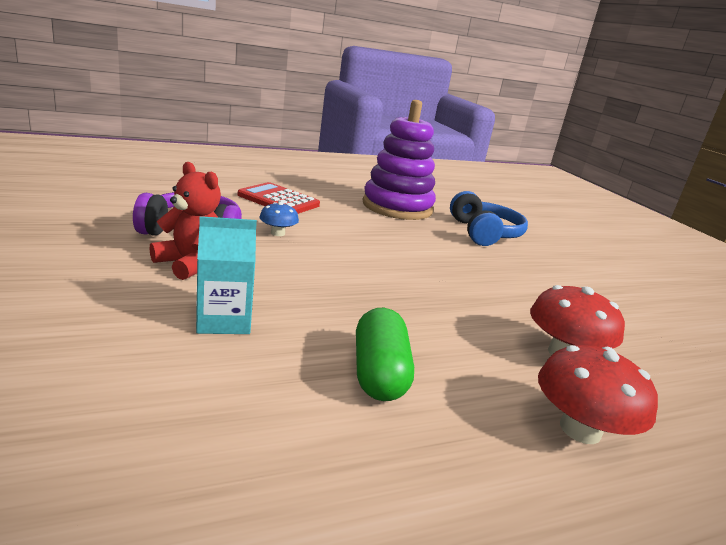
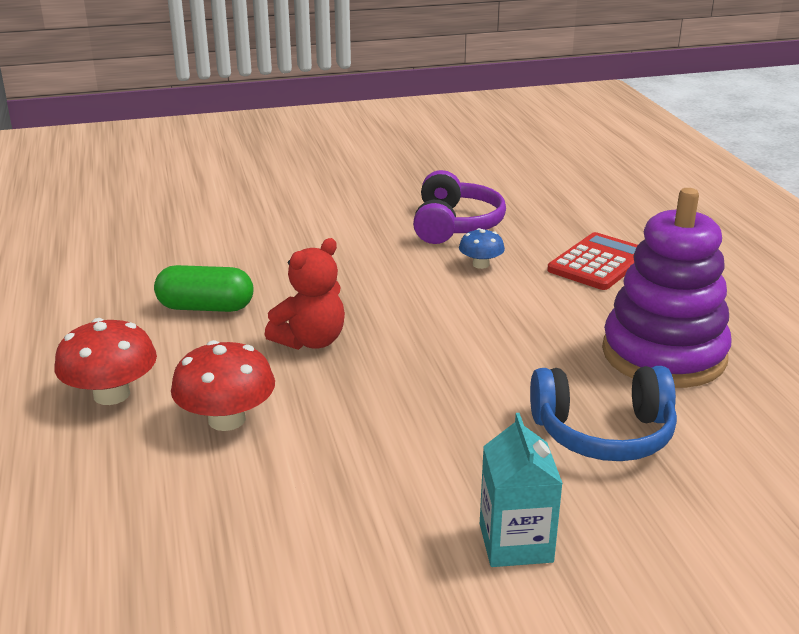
camera: 100 degrees right, 5 degrees up
red teddy bear [149,162,221,280] -> red teddy bear moved to [265,238,345,350]
turquoise carton [196,216,257,334] -> turquoise carton moved to [480,413,563,567]

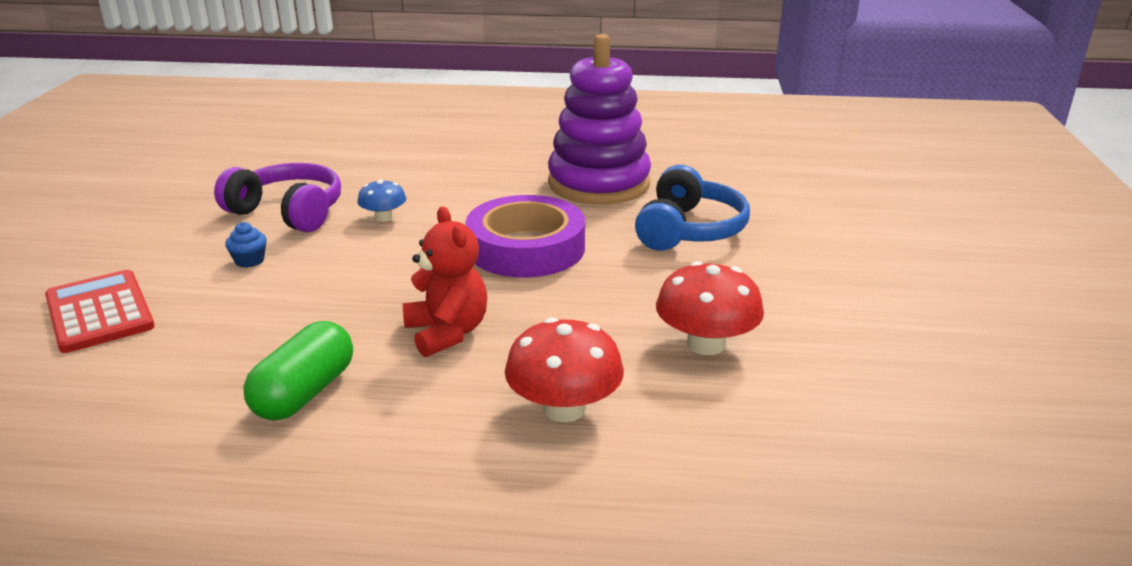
camera: 70 degrees left, 0 degrees up
red mushroom [54,318,157,405] -> red mushroom moved to [656,261,764,355]
turquoise carton [480,413,563,567] -> none
red calculator [547,232,638,290] -> red calculator moved to [45,270,155,353]
none -> blue cupcake [225,222,267,268]
none -> purple tape [466,195,585,278]

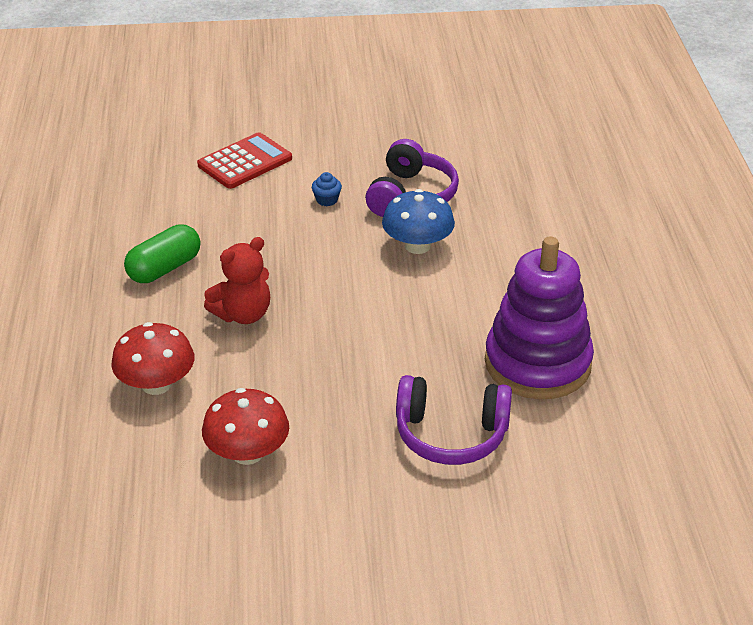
camera: 80 degrees right, 10 degrees up
green capsule [243,321,353,421] -> green capsule turned 60 degrees counterclockwise [124,225,200,283]
blue mushroom [358,179,406,222] -> blue mushroom [382,189,455,254], size x1.73
purple tape [466,195,585,278] -> none
blue headphones [635,165,750,251] -> purple headphones [396,375,512,465]

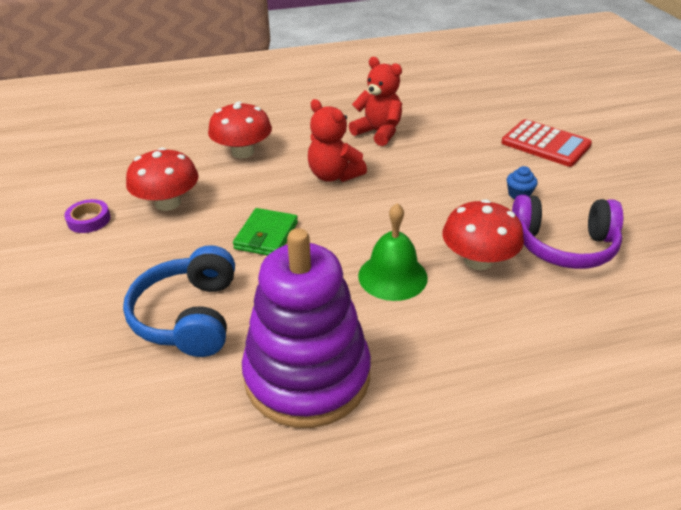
camera: 80 degrees right, 0 degrees up
green capsule [124,225,200,283] -> red teddy bear [349,57,402,146]
blue mushroom [382,189,455,254] -> red mushroom [442,199,524,270]
purple headphones [396,375,512,465] -> blue headphones [123,245,235,357]
none -> purple tape [64,199,111,233]
none -> green wallet [233,208,298,256]
none -> green bell [358,203,428,301]

